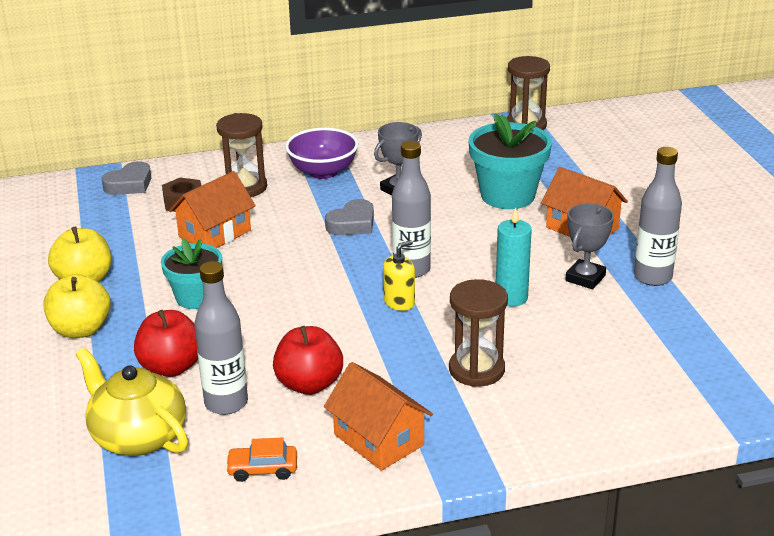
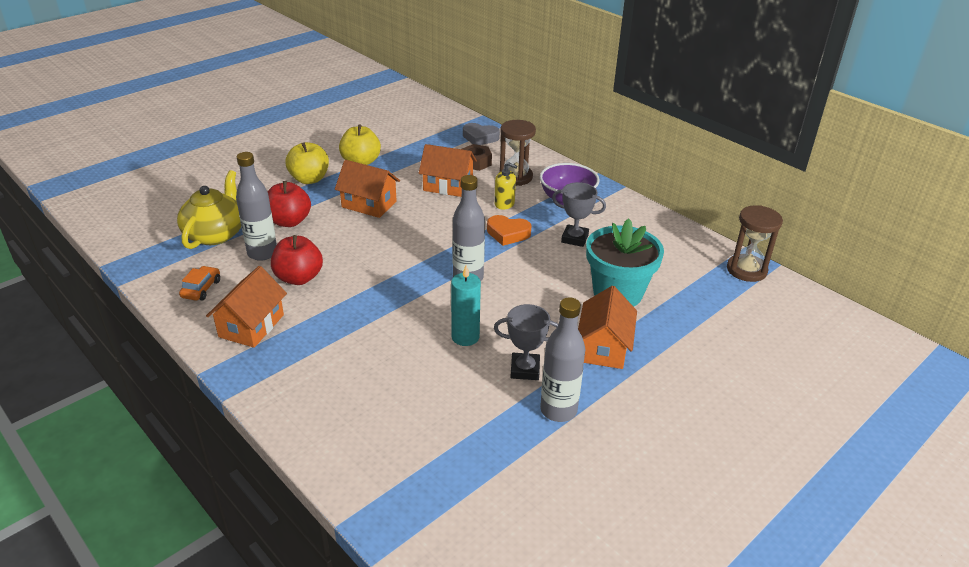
camera: 60 degrees right, 5 degrees up
turquoise flower pot [161,238,222,309] -> orange house [335,160,400,218]
orange car [225,437,297,482] -> orange car turned 45 degrees clockwise [179,266,220,301]
grey heart [325,199,374,235] -> orange heart [487,215,532,246]
yellow soap dispenser [383,240,415,311] -> yellow soap dispenser moved to [494,162,517,210]
brown hourglass [449,279,508,387] -> none

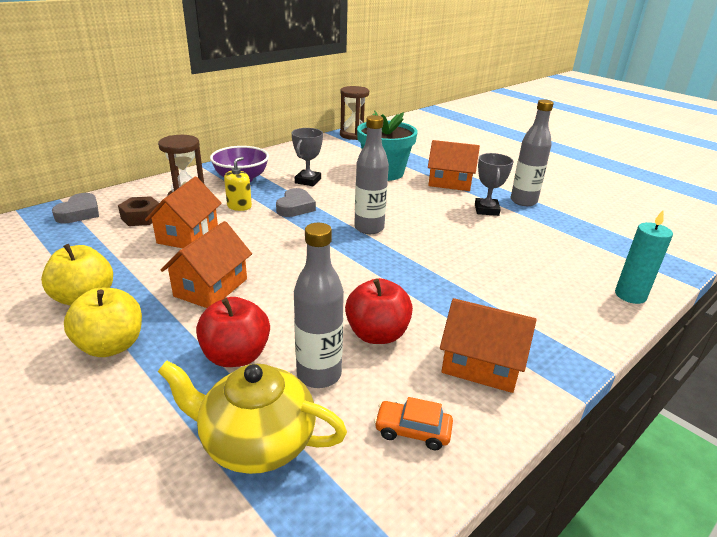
camera: 90 degrees left, 5 degrees down
turquoise candle [451,265,481,346] -> turquoise candle moved to [615,209,673,304]
orange heart [487,215,532,246] -> grey heart [276,188,316,217]

